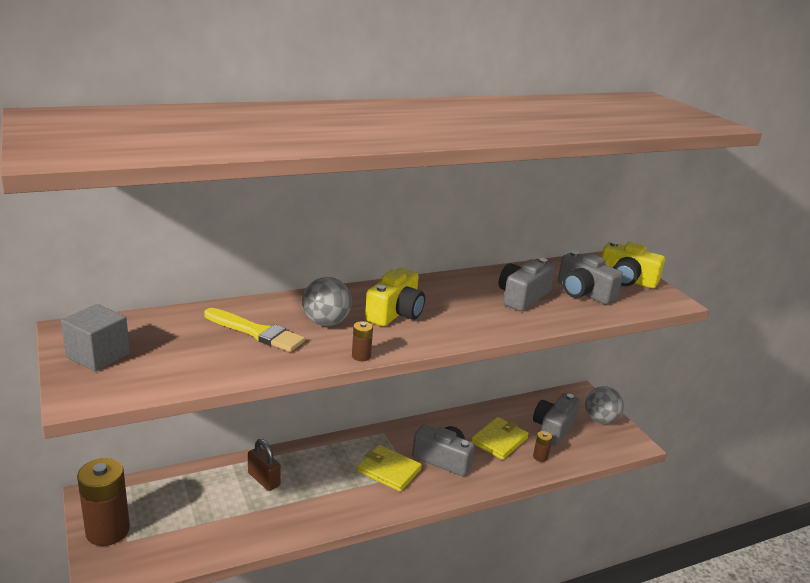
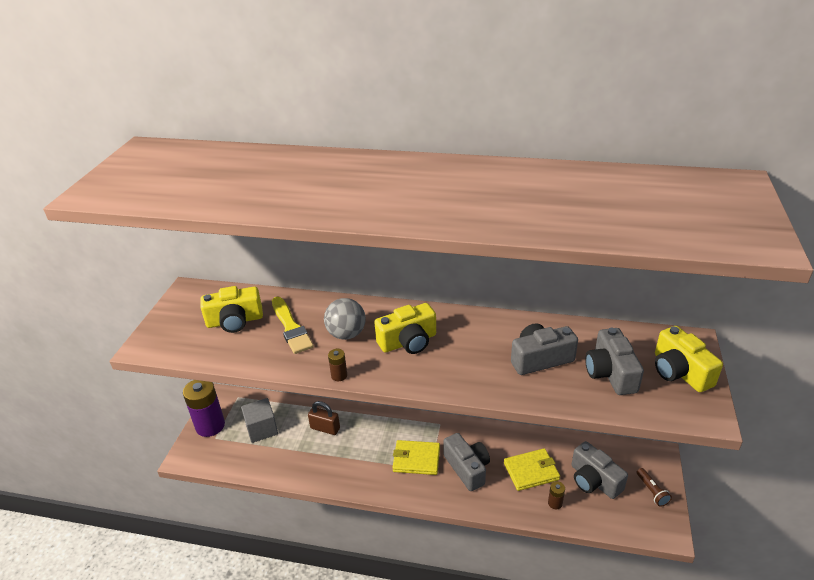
camera: 40 degrees right, 10 degrees up
grey cube [61,304,130,371] -> grey cube moved to [241,398,278,443]
brown battery [77,458,130,546] -> purple battery [183,380,225,437]
brown padlock [248,439,281,491] -> brown padlock turned 60 degrees counterclockwise [308,401,340,435]
yellow wallet [357,445,422,492] -> yellow wallet turned 60 degrees counterclockwise [392,440,440,475]
grey camera [533,393,580,446] -> grey camera turned 105 degrees counterclockwise [572,441,628,499]
grey ball [585,386,624,424] -> brown flashlight [637,468,672,507]
none -> yellow camera [200,286,263,333]

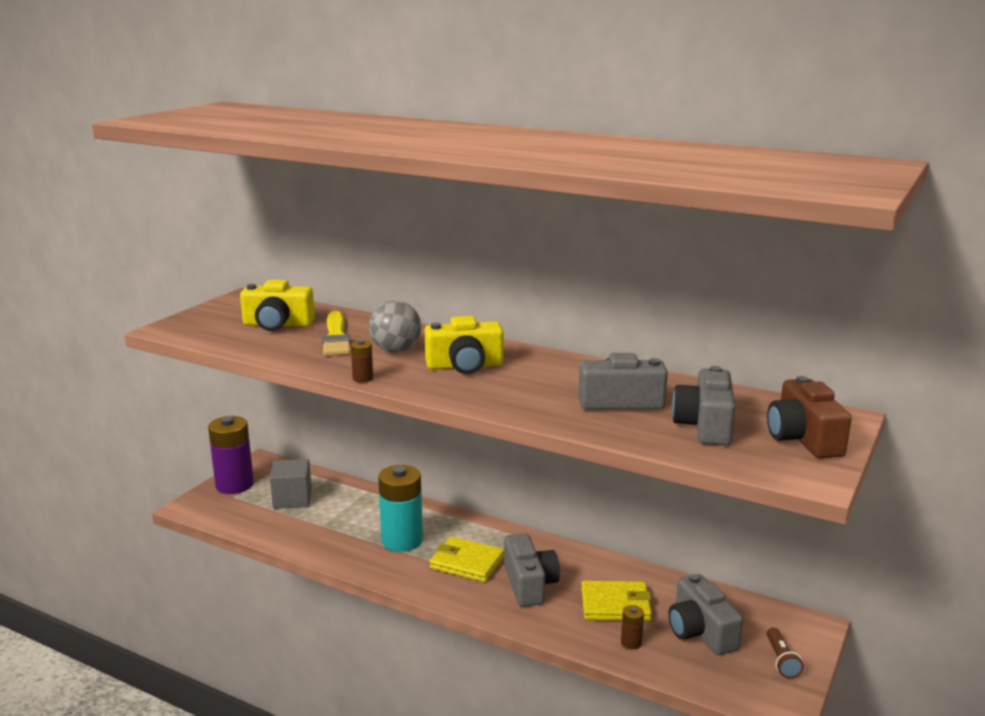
camera: 15 degrees right, 15 degrees down
brown padlock [308,401,340,435] -> none
yellow camera [655,326,723,392] -> brown camera [767,376,852,458]
none -> turquoise battery [378,465,423,552]

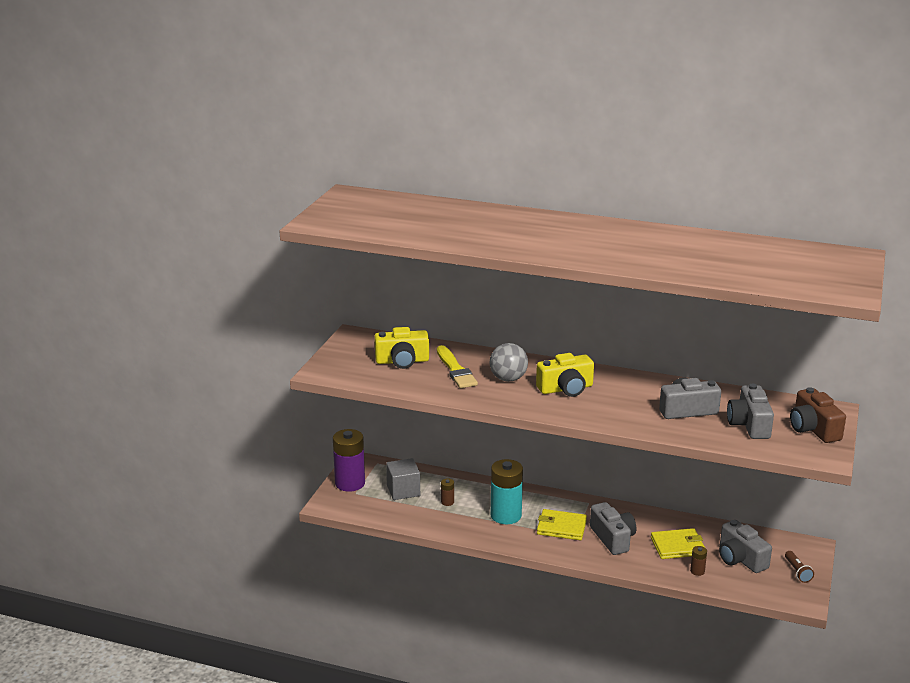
camera: 10 degrees left, 5 degrees up
brown battery [351,340,373,383] -> brown battery moved to [441,479,454,506]

